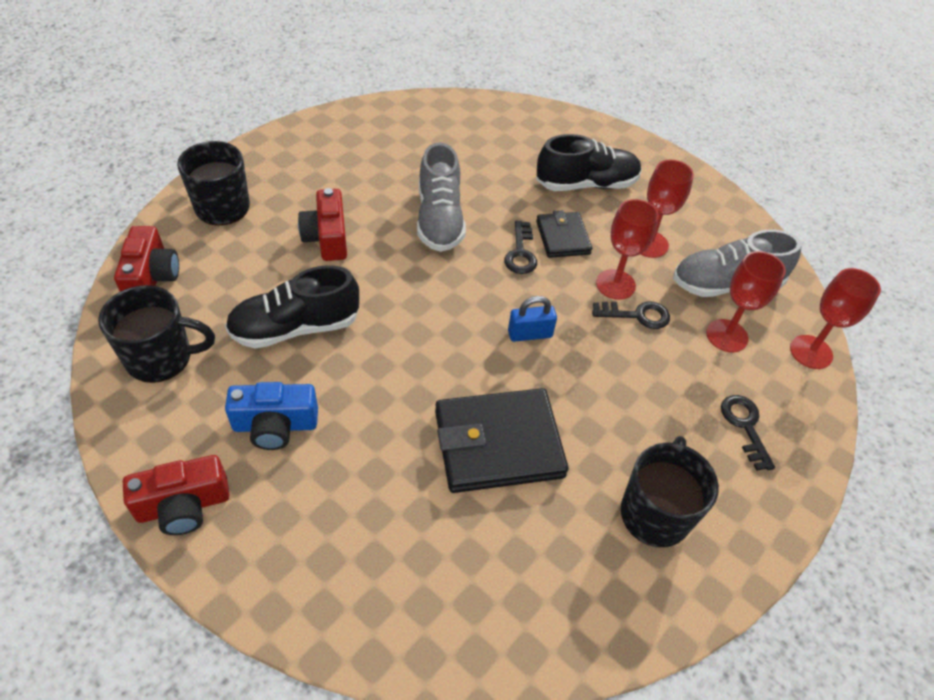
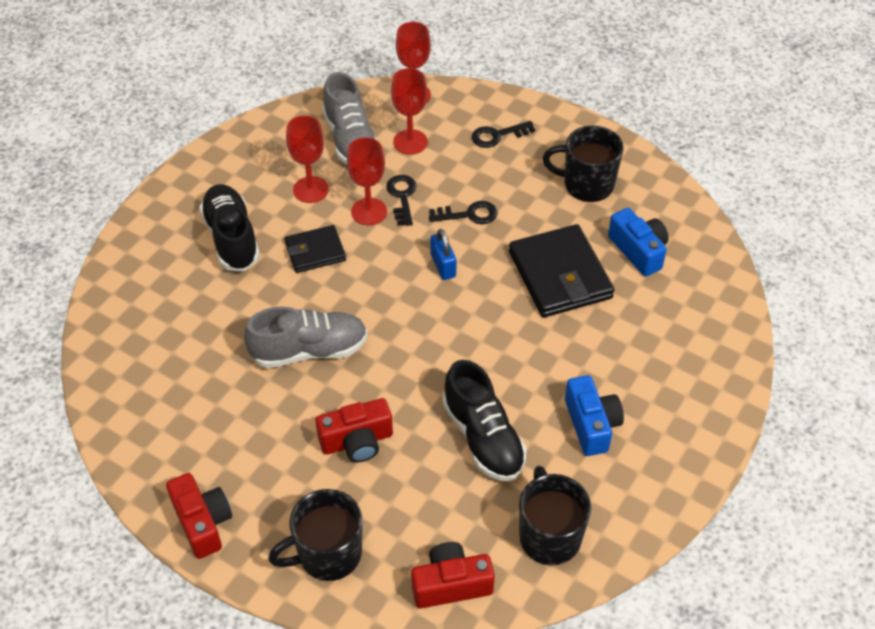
camera: 95 degrees left, 0 degrees up
red camera [123,455,229,535] -> red camera moved to [166,473,232,559]
black key [504,221,537,274] -> black key moved to [429,201,498,224]
none -> blue camera [608,208,669,277]

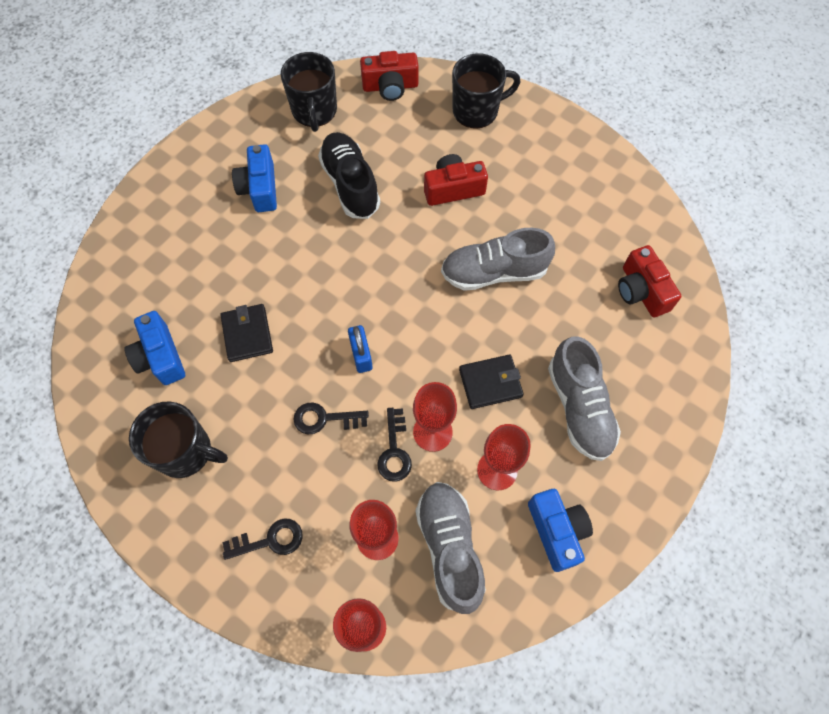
camera: 175 degrees left, 15 degrees up
red camera [166,473,232,559] -> red camera moved to [618,245,681,317]
black shoe [199,184,260,271] -> grey shoe [548,336,621,461]
black wallet [509,224,615,317] -> black wallet [220,304,273,362], size x0.58
none -> blue camera [528,489,593,572]

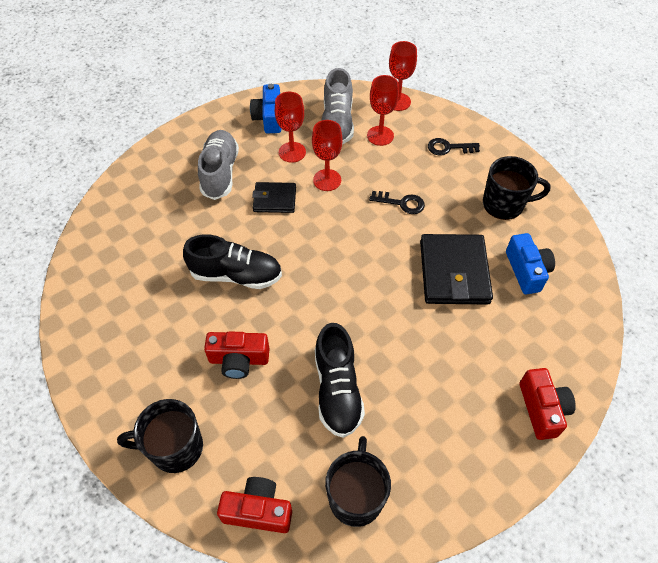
camera: 165 degrees left, 10 degrees down
black mug [129,401,228,478] -> black mug turned 150 degrees clockwise [483,156,551,220]
black wallet [220,304,273,362] -> black wallet [420,234,493,304], size x1.73
blue camera [232,144,277,212] -> none
blue padlock [348,325,373,373] -> none
black key [377,408,412,482] -> none
grey shoe [441,228,555,291] -> black shoe [183,234,282,289]
red camera [618,245,681,317] -> red camera moved to [520,368,576,440]

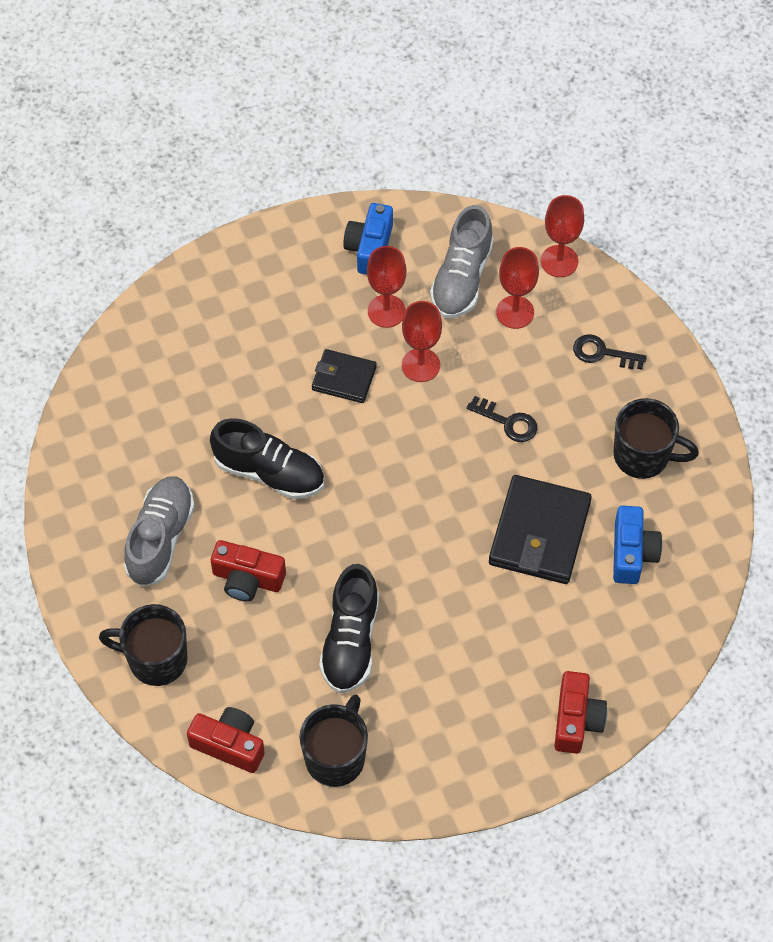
camera: 15 degrees right, 5 degrees up
grey shoe [198,130,239,200] -> grey shoe moved to [124,476,195,587]

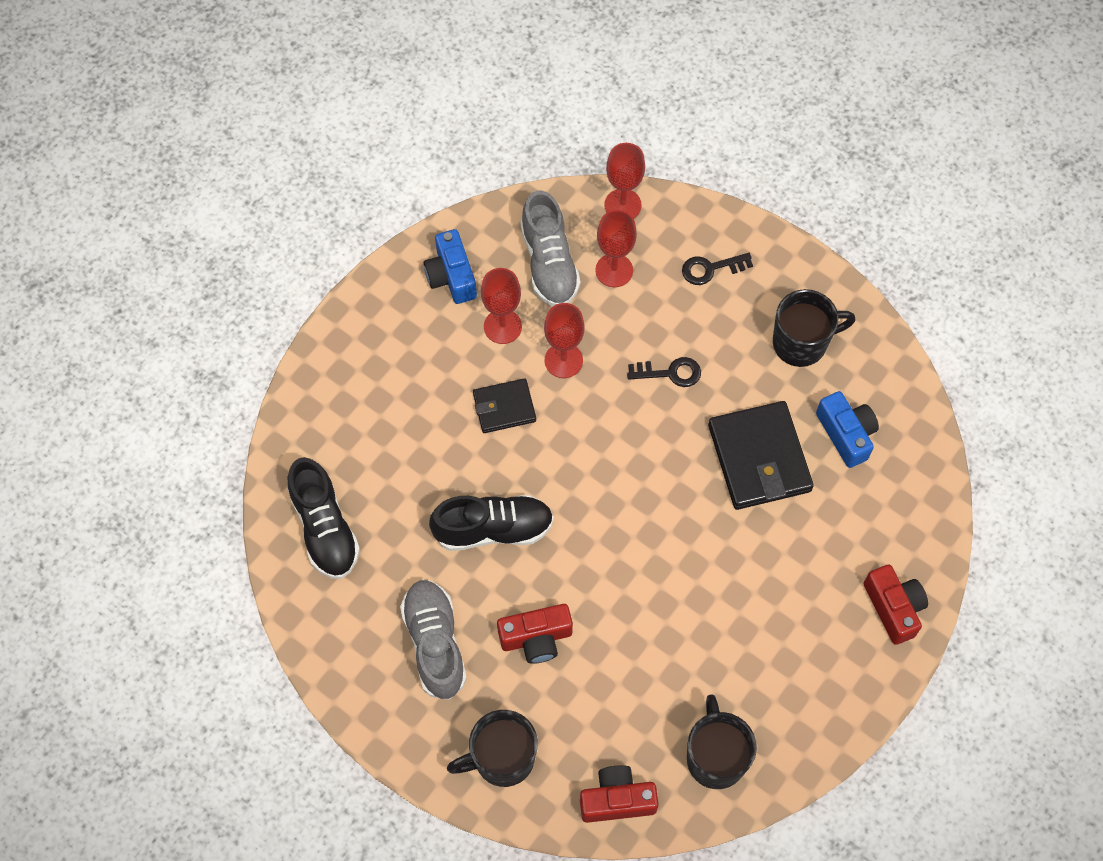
camera: 30 degrees left, 5 degrees up
black shoe [319,564,379,693] -> black shoe moved to [288,457,360,579]

